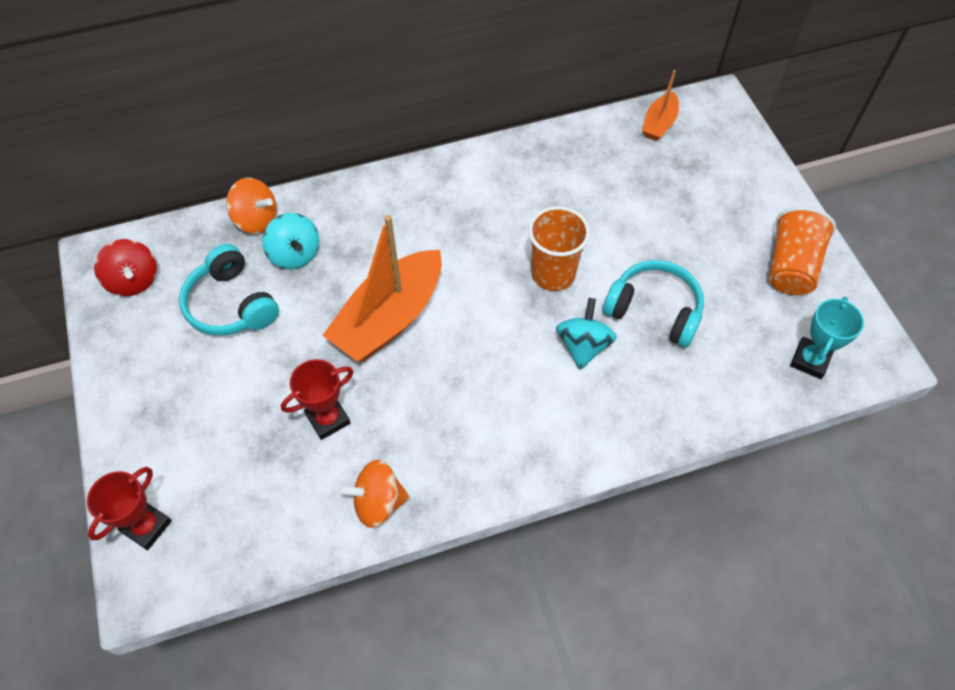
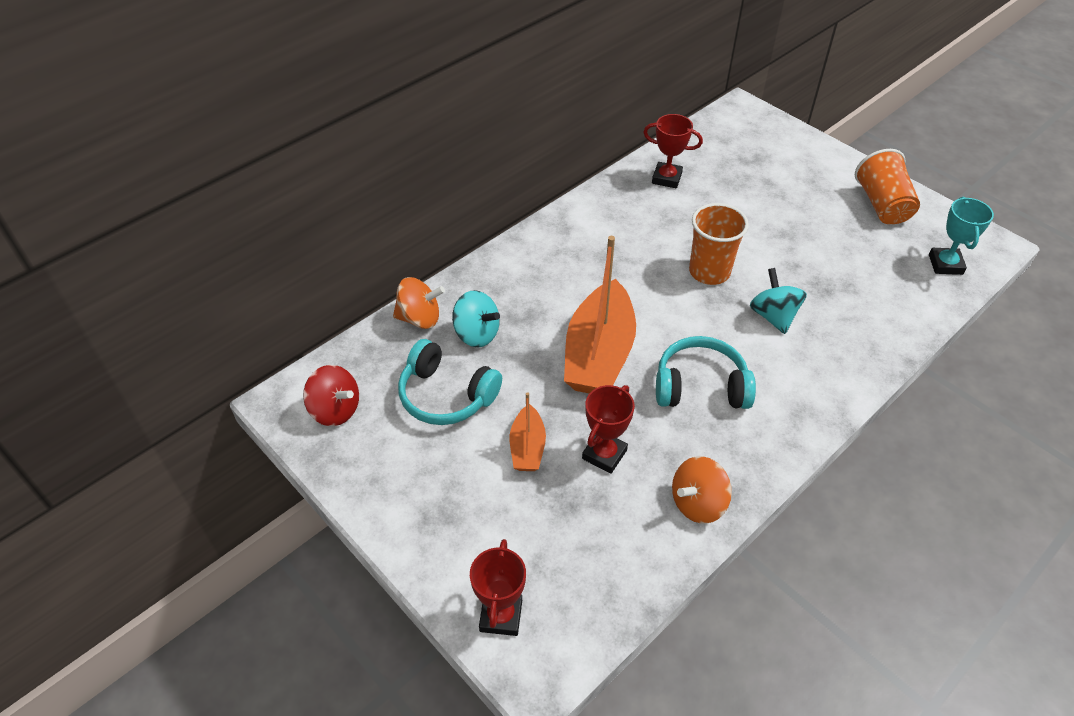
camera: 25 degrees left, 10 degrees down
turquoise headphones [603,260,704,347] -> turquoise headphones moved to [656,336,756,409]
orange boat [642,70,679,141] -> orange boat moved to [510,392,546,471]
none -> red trophy [643,114,703,188]

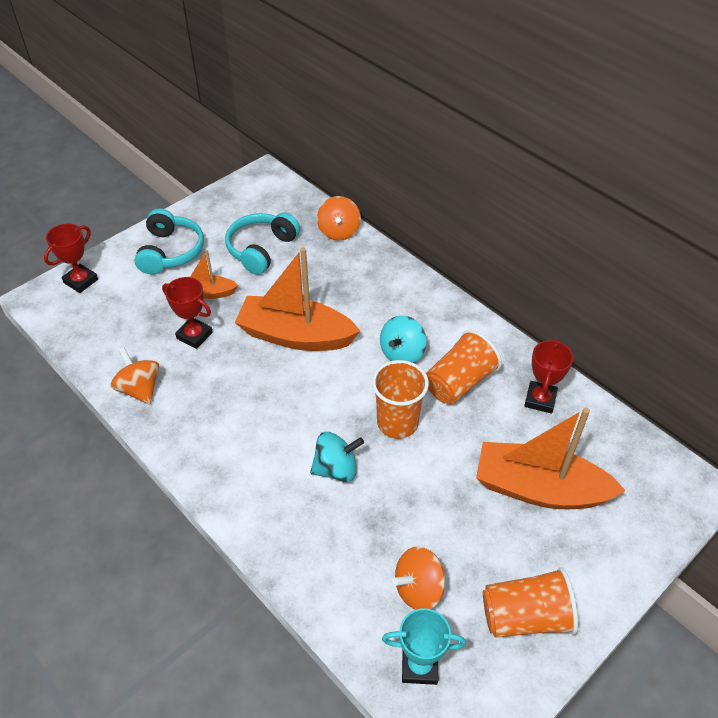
camera: 90 degrees right, 0 degrees up
red spinning top [303,365,359,426] -> none
turquoise spinning top [452,290,500,347] -> turquoise spinning top moved to [380,316,426,363]
red trophy [470,539,526,636] -> red trophy turned 60 degrees counterclockwise [44,223,98,293]
turquoise headphones [656,336,756,409] -> turquoise headphones moved to [135,208,204,275]
none -> orange spinning top [392,546,445,610]
none -> orange cup [426,330,502,405]
none -> orange boat [476,408,626,509]

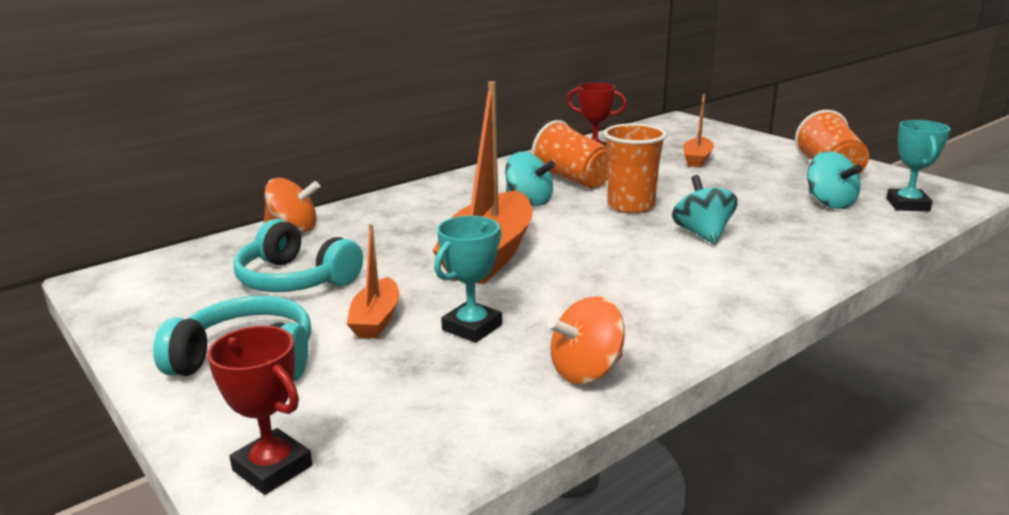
camera: 85 degrees left, 25 degrees down
red trophy [162,277,213,349] -> turquoise trophy [434,216,502,343]
orange spinning top [392,546,445,610] -> turquoise spinning top [807,151,862,209]
orange boat [476,408,626,509] -> orange boat [683,94,714,167], size x0.50

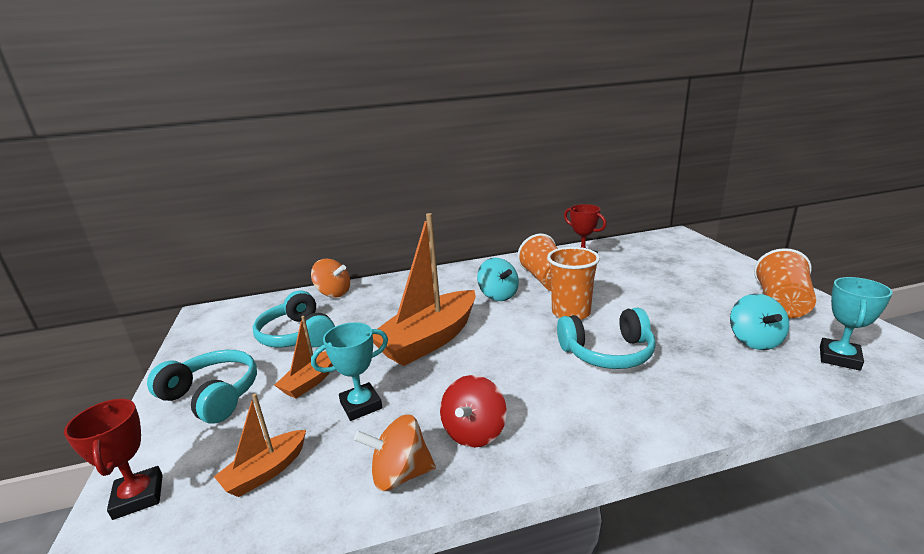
camera: 25 degrees right, 0 degrees up
turquoise spinning top [672,175,738,245] -> turquoise headphones [557,307,656,369]
orange boat [683,94,714,167] -> orange boat moved to [214,394,306,497]
none -> red spinning top [440,375,507,448]

